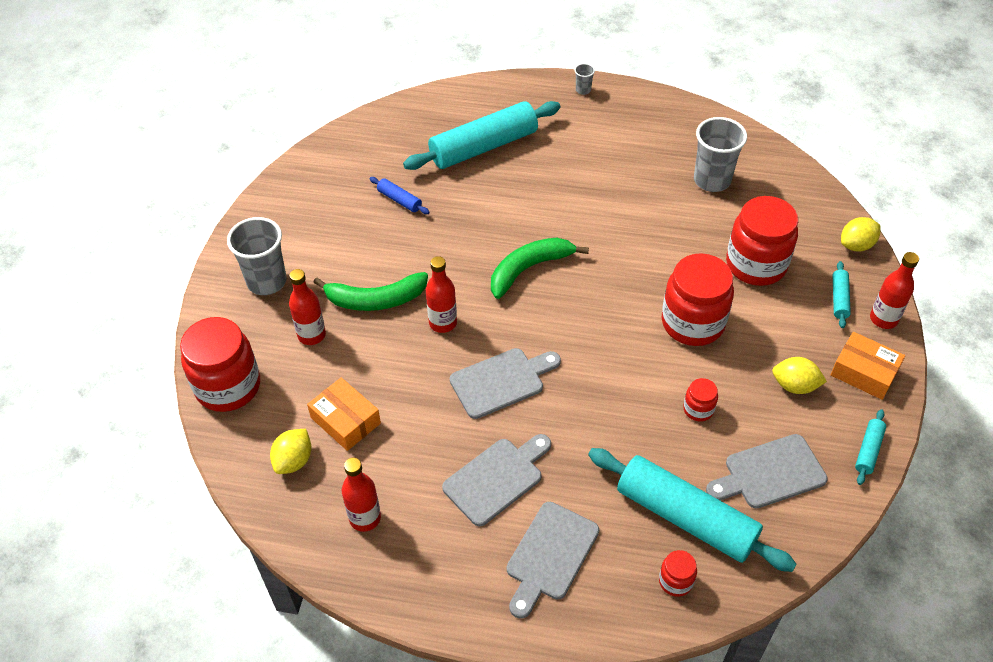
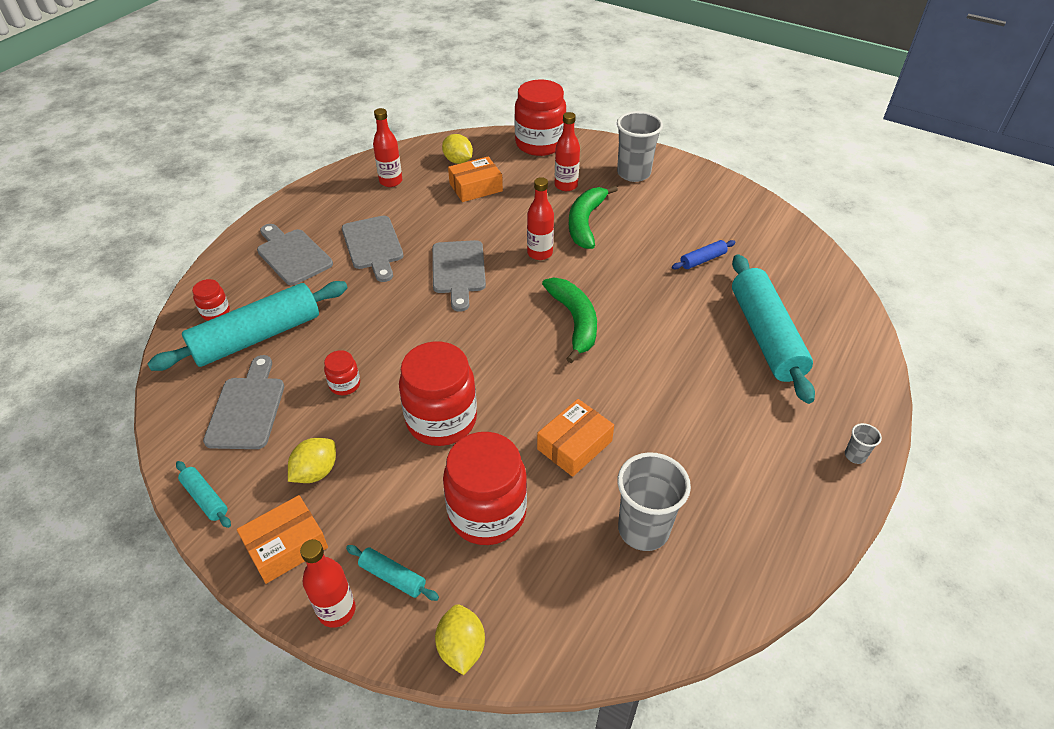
camera: 110 degrees right, 5 degrees down
none -> orange box [537,399,614,477]

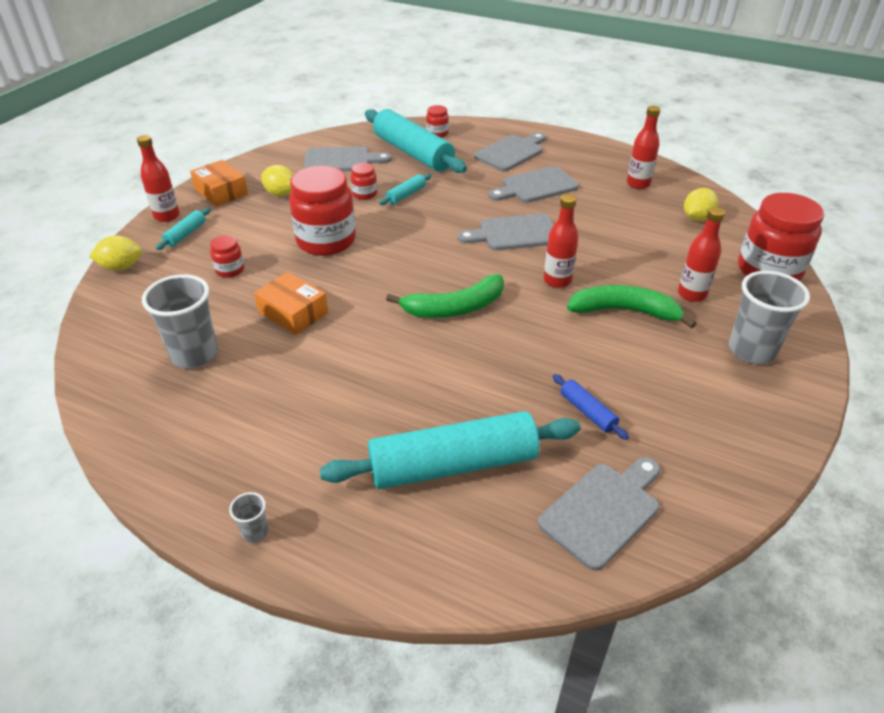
camera: 85 degrees right, 5 degrees down
turquoise rolling pin [176,461,231,528] -> turquoise rolling pin moved to [379,174,431,205]
red jar [443,432,527,545] -> red jar [210,235,244,278], size x0.46
orange box [448,157,503,202] -> none
none -> grey cutting board [538,457,660,571]

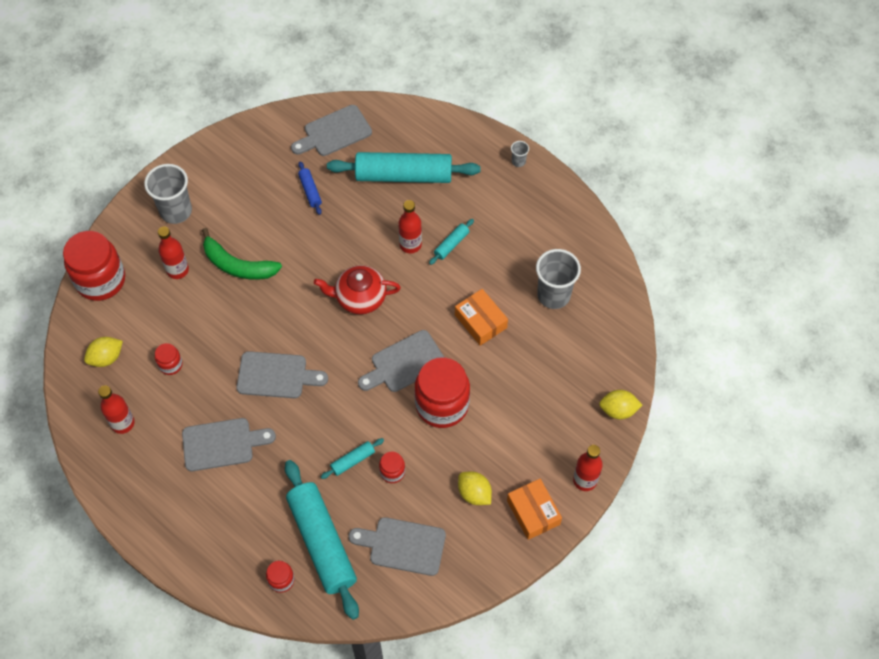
camera: 165 degrees left, 20 degrees up
turquoise rolling pin [156,208,211,250] -> turquoise rolling pin moved to [429,219,474,265]
red jar [210,235,244,278] -> red jar moved to [155,343,183,375]
green banana [386,274,504,318] -> red teapot [314,265,401,314]
grey cutting board [474,132,546,171] -> grey cutting board moved to [358,330,444,392]
red bottle [544,194,578,288] -> red bottle moved to [398,200,422,253]

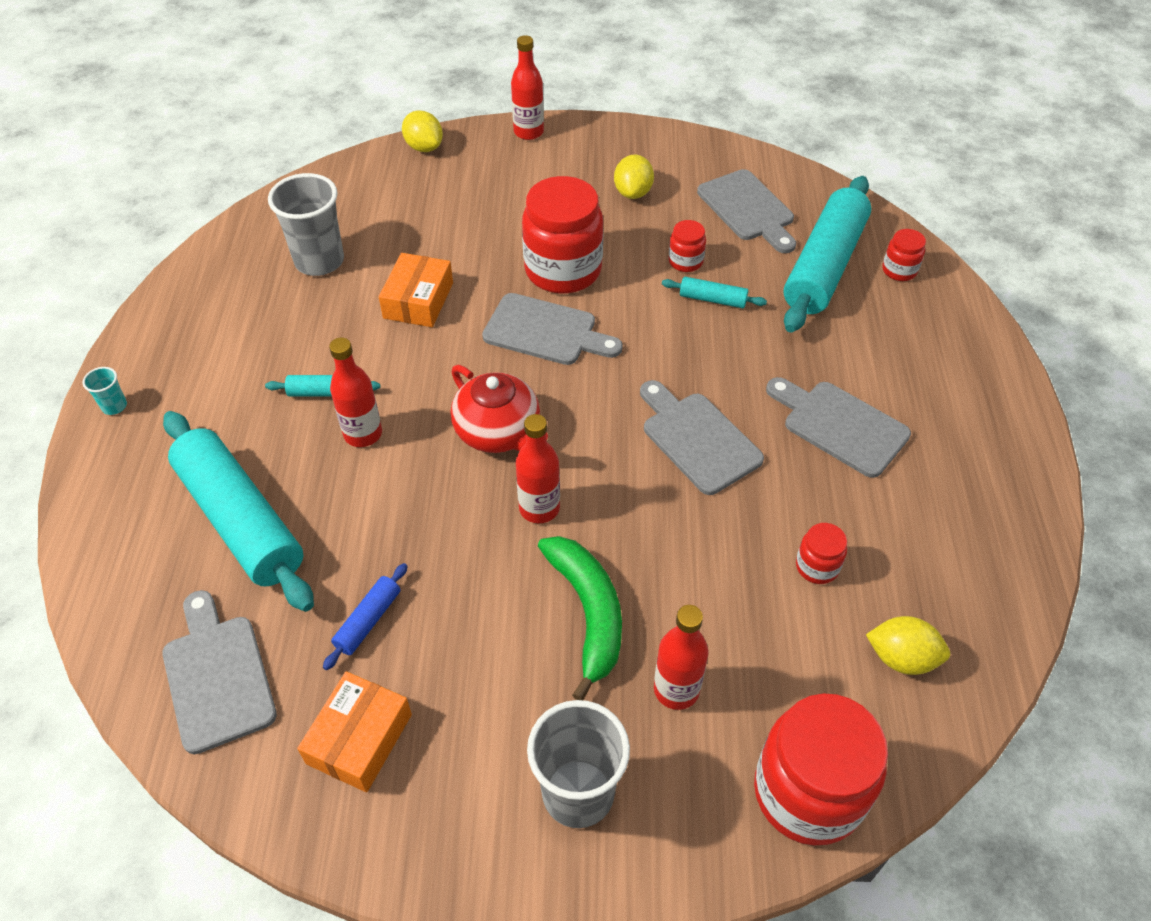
camera: 130 degrees left, 10 degrees down
red bottle [98,385,135,434] -> red bottle moved to [516,414,560,523]
grey cutting board [291,105,372,156] -> grey cutting board turned 135 degrees counterclockwise [162,590,277,754]
orange box [507,479,562,540] -> orange box moved to [297,671,412,792]
grey cup [511,141,529,167] -> turquoise cup [83,367,127,415]

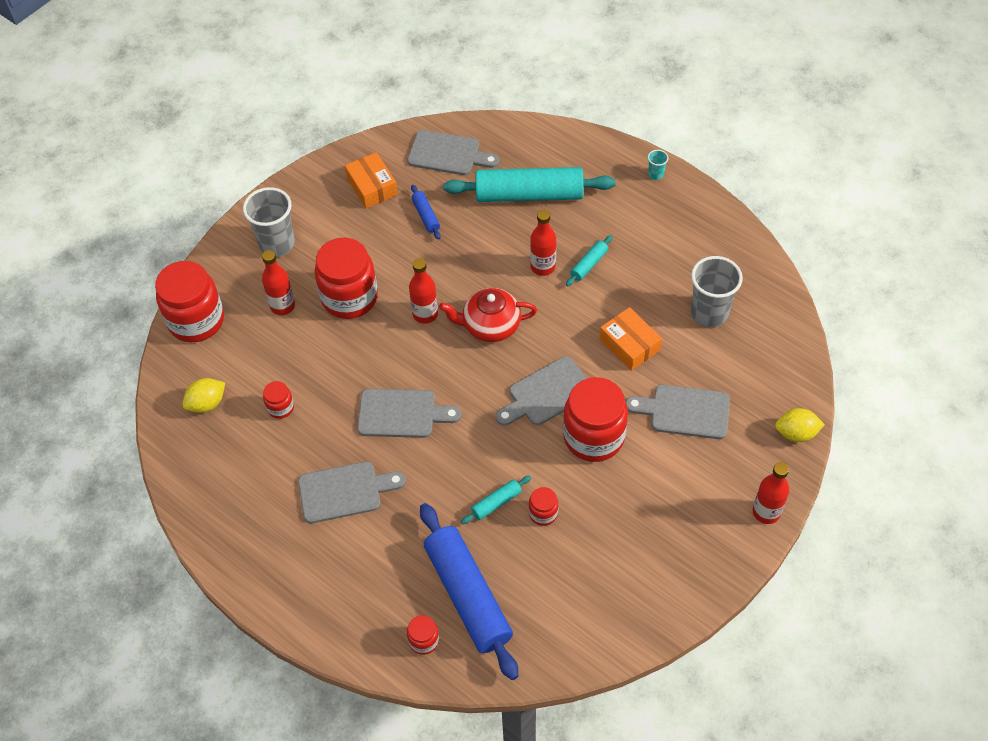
camera: 130 degrees right, 5 degrees up
green banana [538,536,622,700] -> red jar [315,238,378,319]
yellow lemon [614,155,654,199] -> none
grey cutting board [697,169,796,253] -> grey cutting board moved to [626,385,730,439]
turquoise rolling pin [784,176,872,332] -> blue rolling pin [420,503,518,680]

